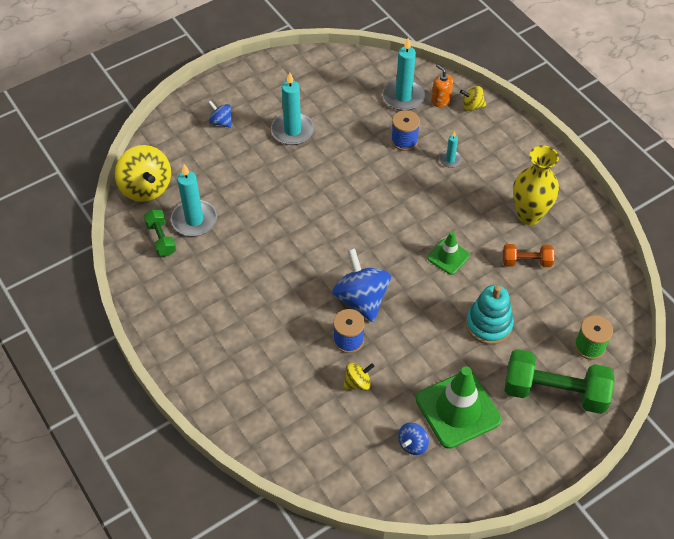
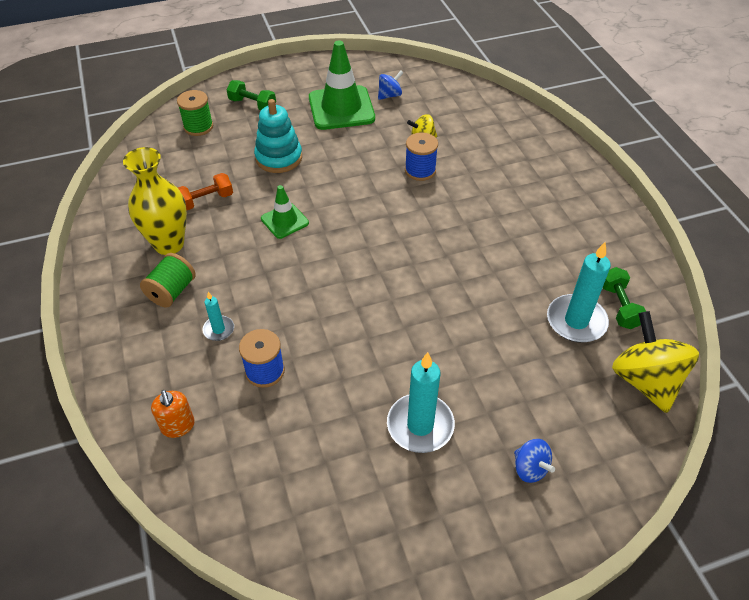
camera: 165 degrees left, 5 degrees down
blue spinning top [332,248,391,322] -> none
turquoise candle [383,38,425,111] -> none
yellow spinning top [460,86,486,111] -> none
orange dumbbell [503,244,554,267] -> orange dumbbell turned 45 degrees counterclockwise [178,173,233,210]
green dumbbell [505,349,614,414] -> green dumbbell [226,80,276,110], size x0.52
none -> green spool [140,253,196,307]

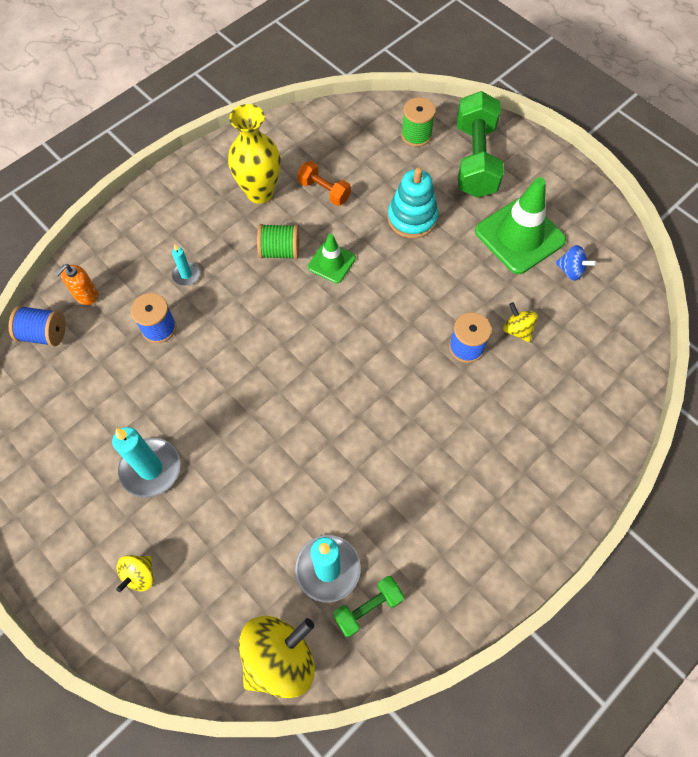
camera: 65 degrees right, 15 degrees up
green spool [140,253,196,307] -> green spool moved to [257,224,300,259]
green dumbbell [226,80,276,110] -> green dumbbell [457,91,504,198], size x1.91
blue spinning top [514,439,555,483] -> yellow spinning top [116,555,153,592]
none -> blue spool [9,306,66,346]

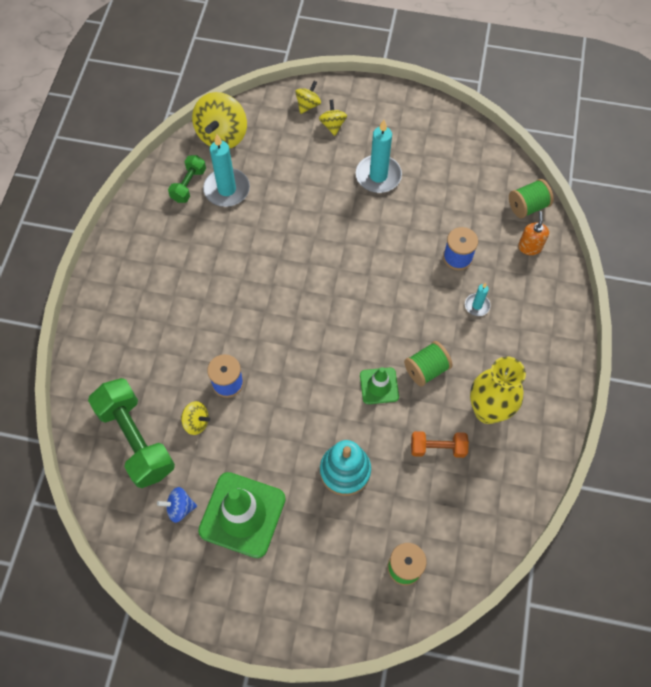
camera: 145 degrees right, 0 degrees up
blue spool [9,306,66,346] -> green spool [509,179,554,218]
green dumbbell [457,91,504,198] -> green dumbbell moved to [88,378,175,488]
none -> yellow spinning top [295,81,321,114]

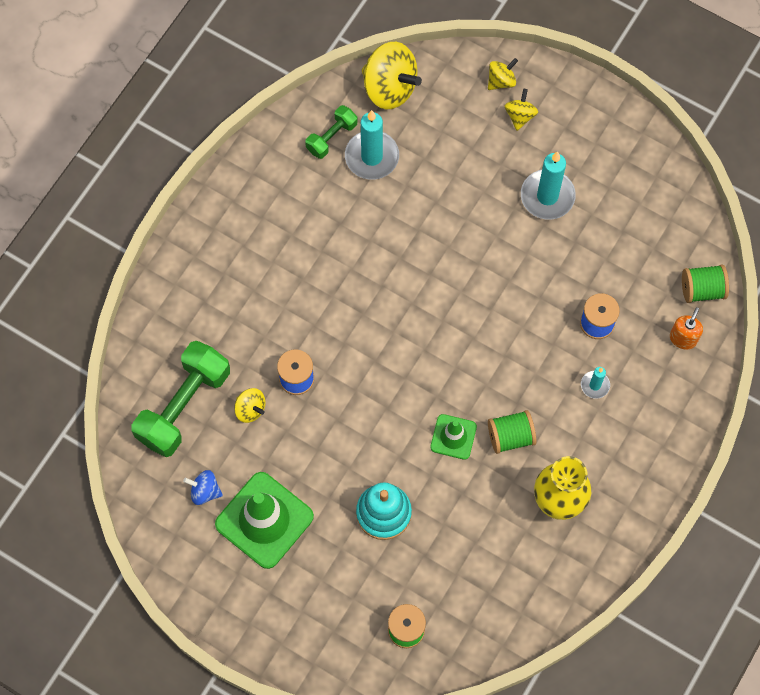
camera: 20 degrees right, 5 degrees up
green dumbbell [88,378,175,488] -> green dumbbell turned 45 degrees clockwise [131,341,230,457]
yellow spinning top [192,92,247,149] -> yellow spinning top turned 90 degrees counterclockwise [362,42,422,109]
orange dumbbell [411,431,469,458] -> none

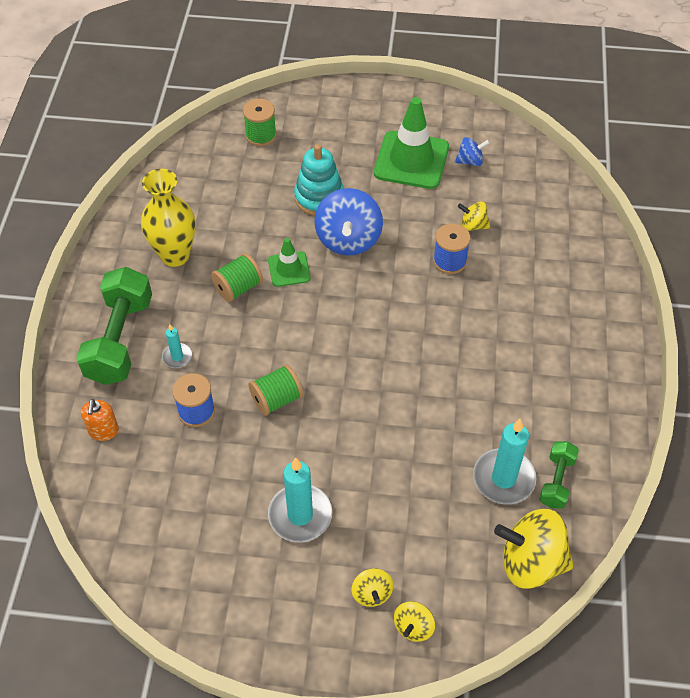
camera: 155 degrees right, 15 degrees down
green dumbbell [131,341,230,457] -> green dumbbell moved to [76,267,152,385]
green spool [682,265,729,303] -> green spool moved to [248,364,303,416]
none -> blue spinning top [314,188,383,256]

